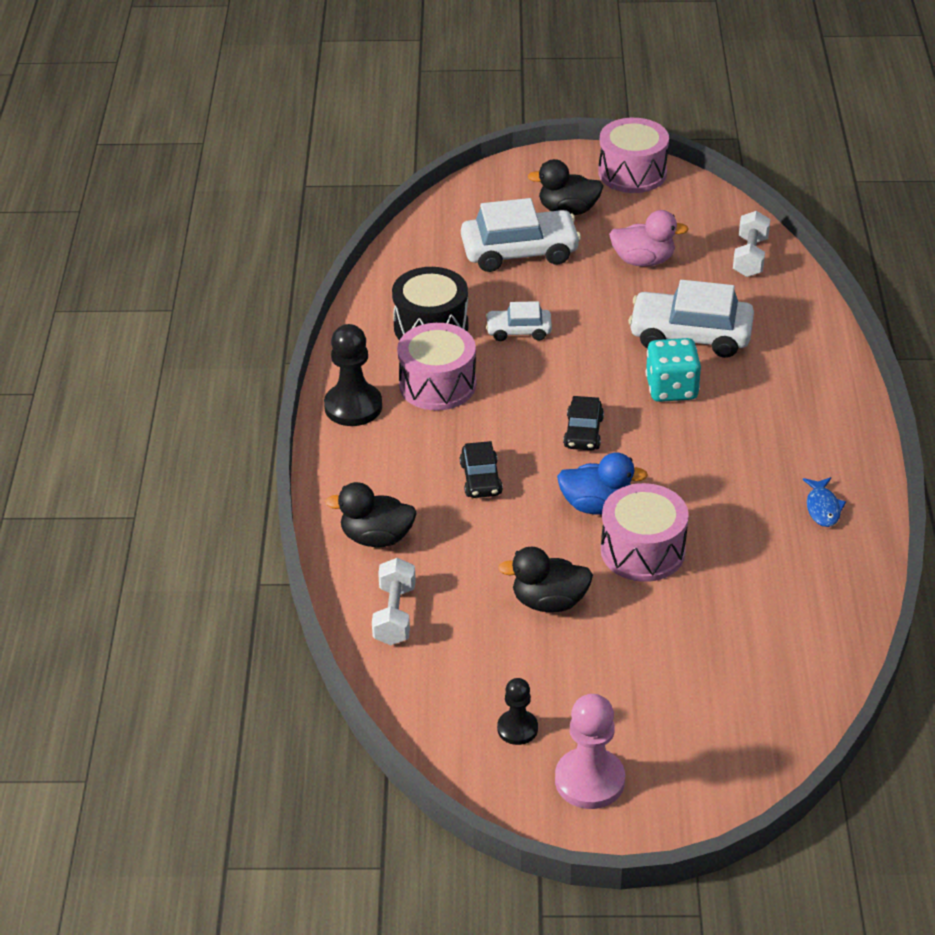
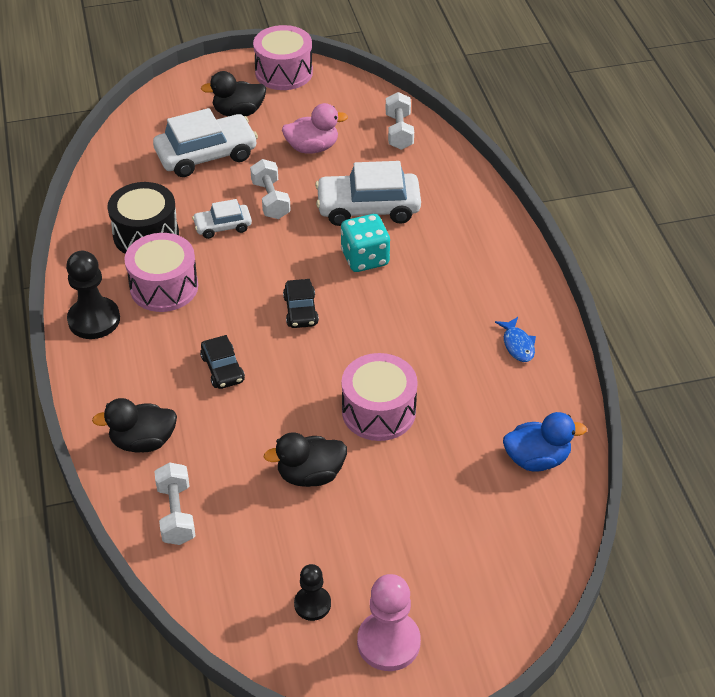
camera: 15 degrees left, 5 degrees up
blue duck [557,452,648,514] -> blue duck moved to [503,412,587,472]
none -> white dumbbell [250,159,291,219]

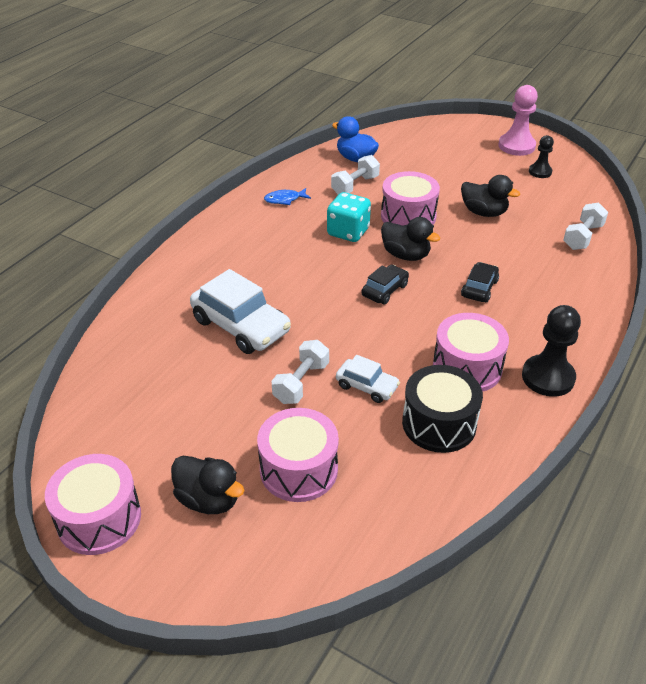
camera: 135 degrees left, 5 degrees down
black duck [92,398,177,453] -> black duck moved to [381,217,440,261]
white car [153,108,258,177] -> pink drum [257,408,339,502]
pink duck [282,103,348,154] -> none
turquoise dice [341,214,390,272] -> turquoise dice moved to [327,192,371,242]
white dumbbell [386,92,414,150] -> white dumbbell moved to [331,155,380,195]
blue fish [495,317,536,362] -> blue fish turned 135 degrees counterclockwise [264,188,311,205]

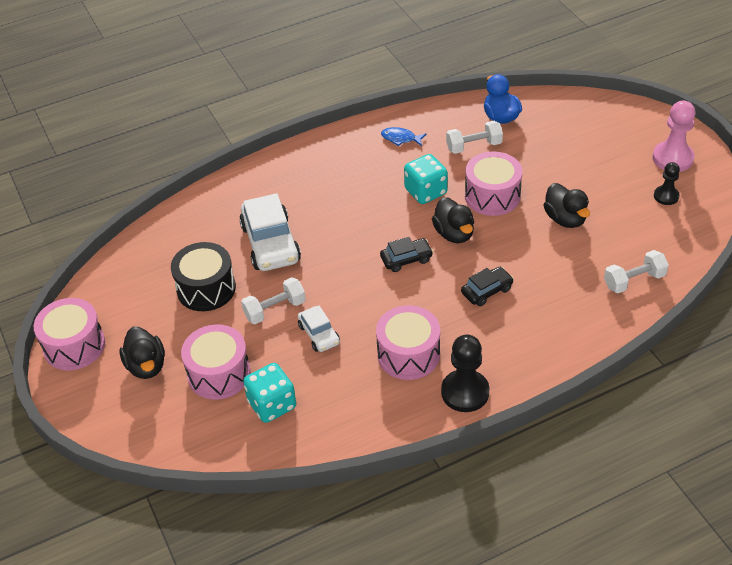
camera: 35 degrees right, 5 degrees up
black drum [402,365,483,453] -> black drum moved to [171,242,236,311]
none -> turquoise dice [243,363,296,423]

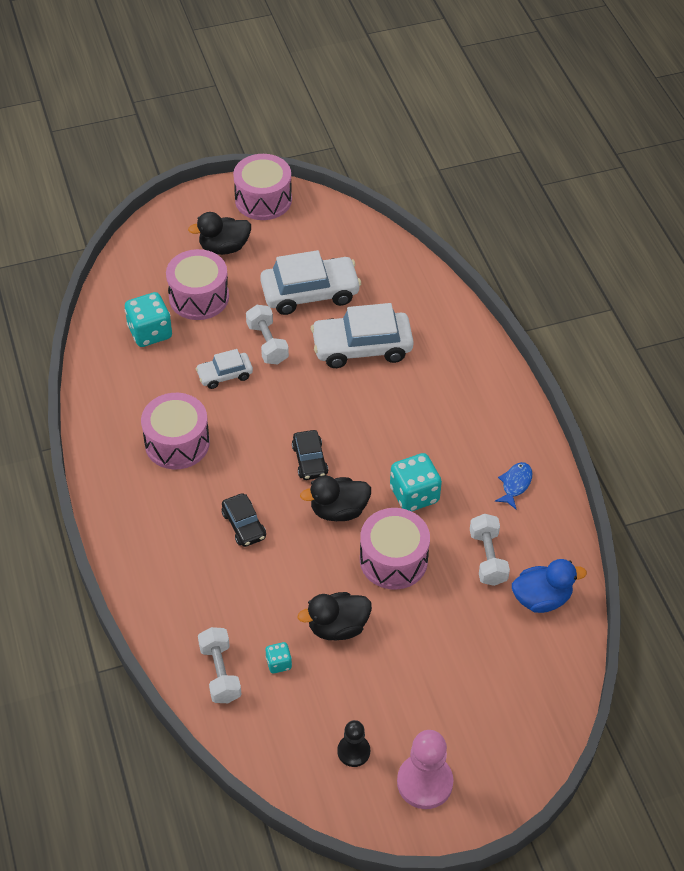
camera: 95 degrees right, 5 degrees up
black drum [171,242,236,311] -> white car [260,250,361,315]
black pawn [441,334,489,412] -> none
none -> turquoise dice [266,642,292,674]

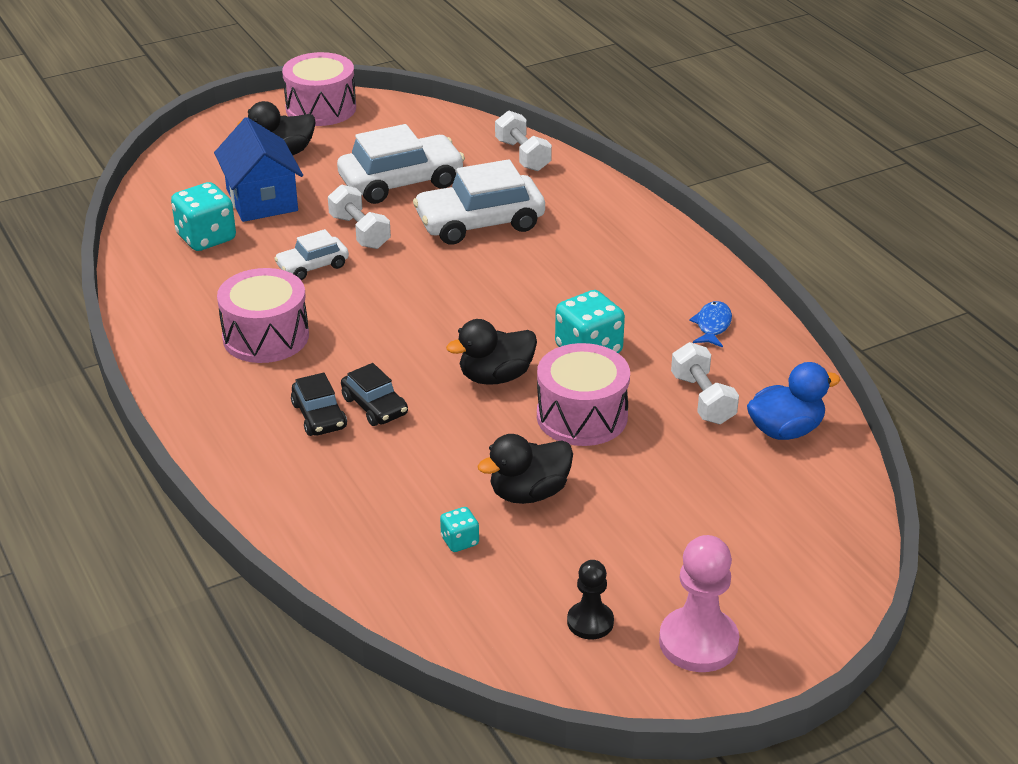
camera: 10 degrees left, 15 degrees down
pink drum [166,249,229,320] -> blue house [214,117,303,222]
white dumbbell [198,627,242,703] -> white dumbbell moved to [495,110,552,171]
black car [292,430,328,480] -> black car moved to [291,373,347,436]

